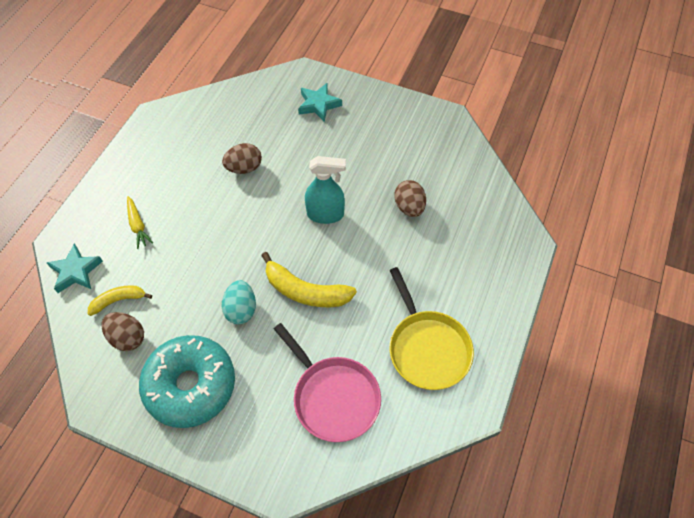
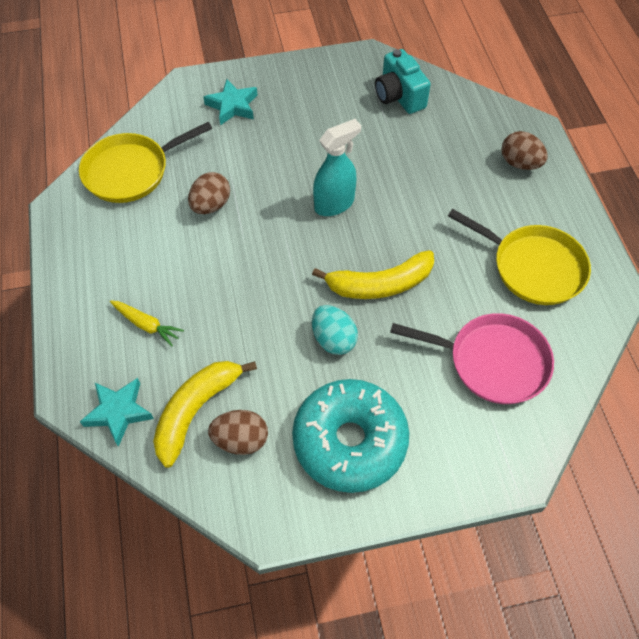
camera: 35 degrees left, 0 degrees up
yellow banana [88,285,152,316] -> yellow banana [153,361,257,468], size x1.67
brown egg [394,180,426,217] -> brown egg moved to [501,131,547,170]
none -> yellow pan [79,122,212,203]
none -> turquoise camera [375,49,431,114]

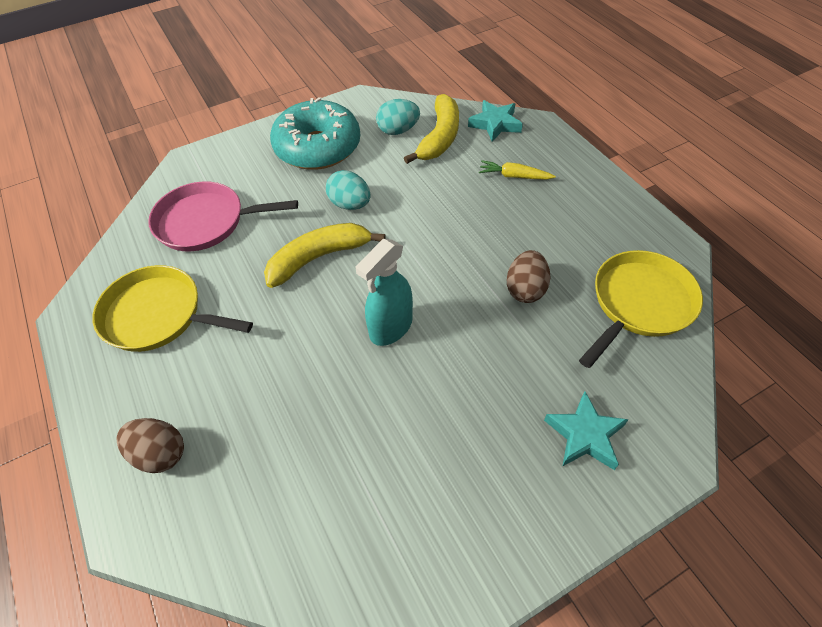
camera: 165 degrees right, 5 degrees down
brown egg [208,410,268,455] -> turquoise egg [376,99,420,135]
turquoise camera [375,49,431,114] -> none

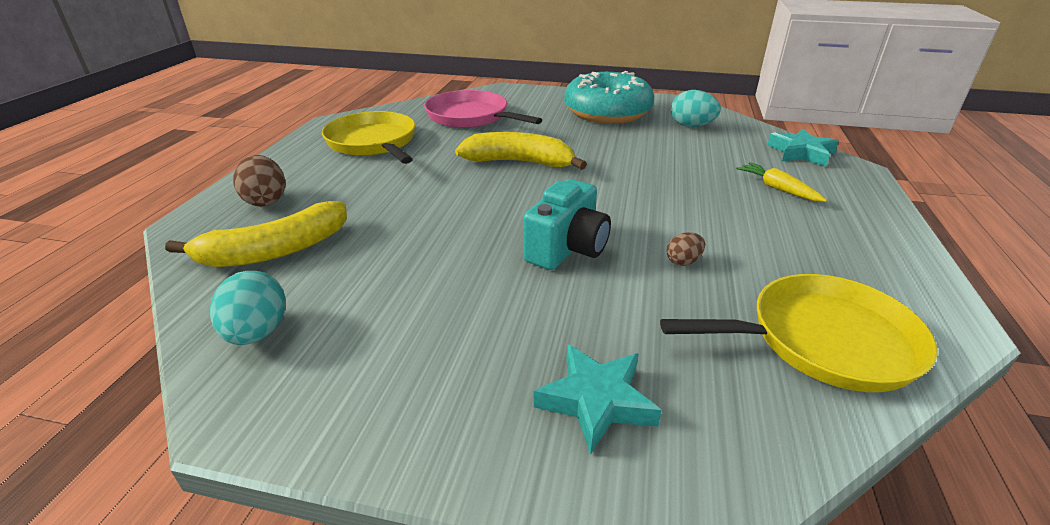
camera: 40 degrees right, 20 degrees down
turquoise egg [326,170,371,210] -> turquoise egg moved to [210,271,286,345]
turquoise spray bottle [355,239,413,346] -> none
yellow banana [404,94,459,164] -> yellow banana moved to [165,201,347,267]
brown egg [507,250,550,303] -> brown egg [667,232,705,266], size x0.57
none -> turquoise camera [523,179,611,270]

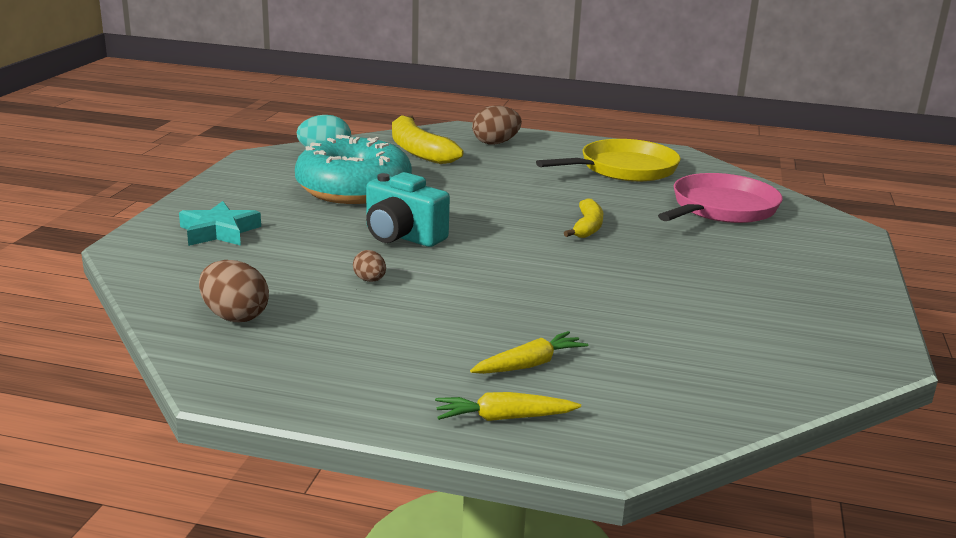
camera: 90 degrees right, 10 degrees down
yellow banana [455,132,587,170] -> yellow banana [564,198,603,238], size x0.60
turquoise donut [564,71,654,124] -> turquoise donut moved to [295,135,412,204]
yellow pan [660,274,937,392] -> brown egg [199,260,269,322]
turquoise egg [671,90,721,127] -> none
turquoise star [767,129,839,167] -> none
none -> yellow carrot [435,392,581,421]

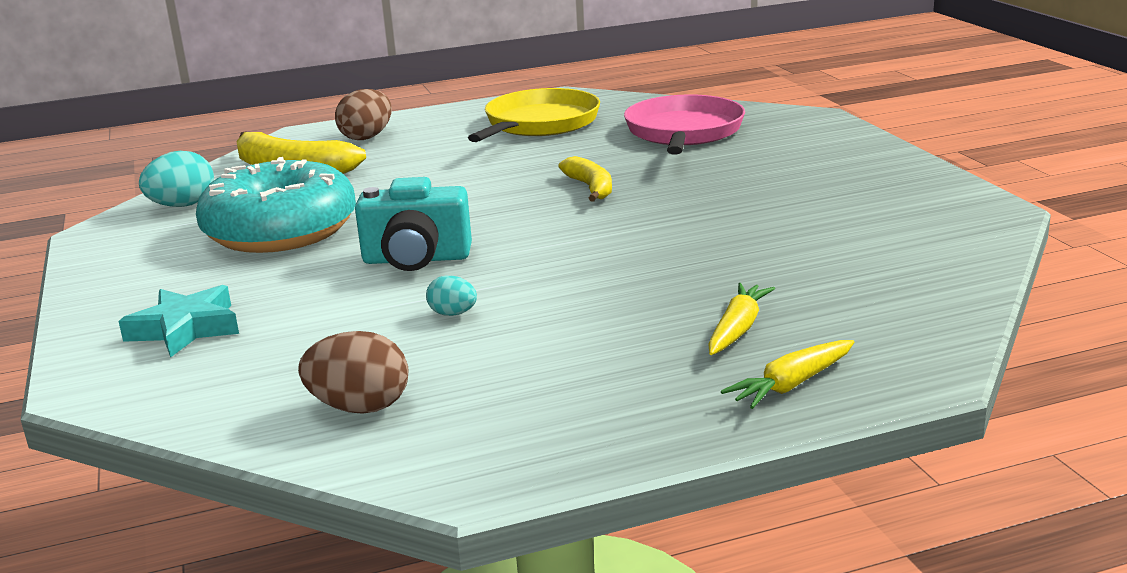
camera: 30 degrees left, 0 degrees up
brown egg [353,250,386,282] -> turquoise egg [426,276,477,316]

